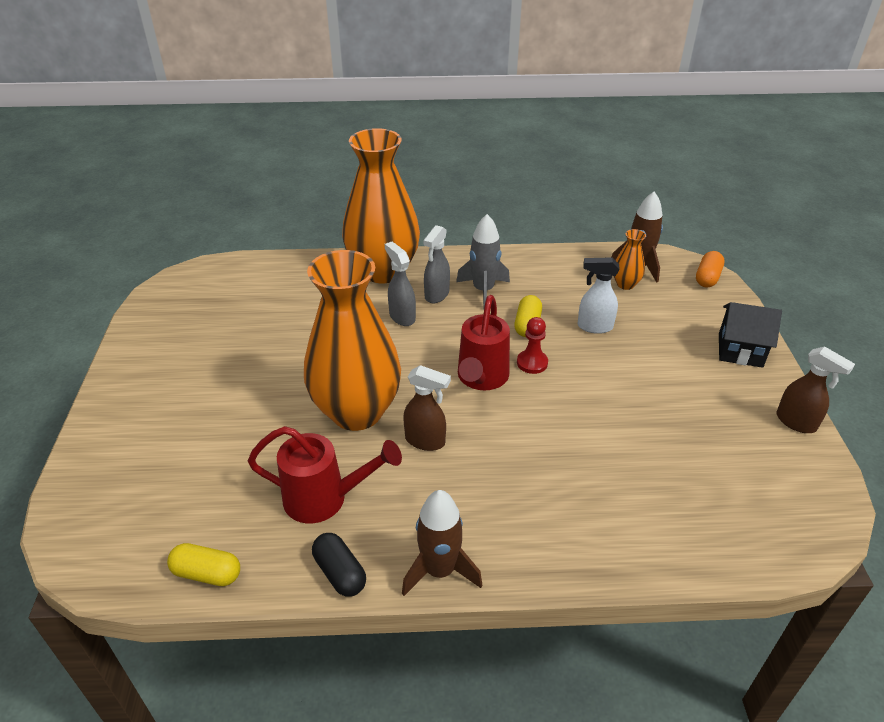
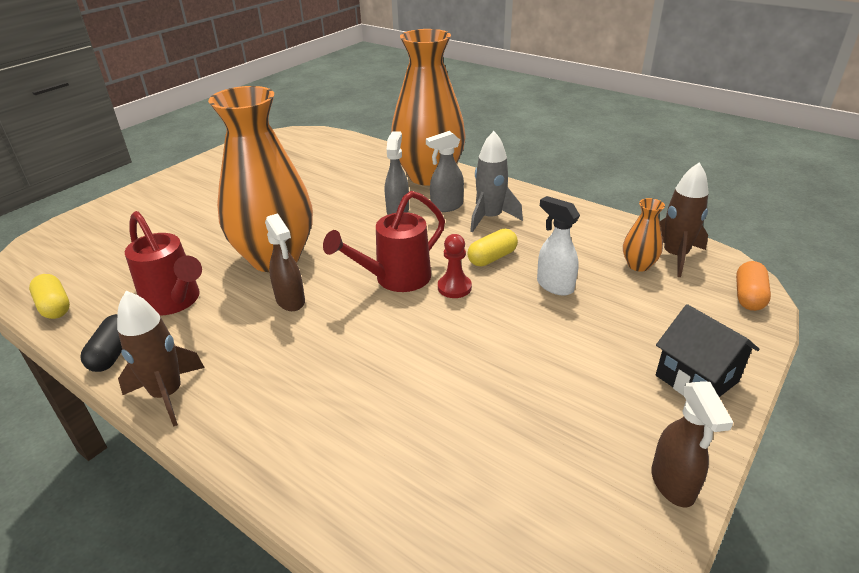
camera: 40 degrees right, 5 degrees down
orange capsule [696,251,725,287] -> orange capsule turned 45 degrees counterclockwise [736,261,771,311]

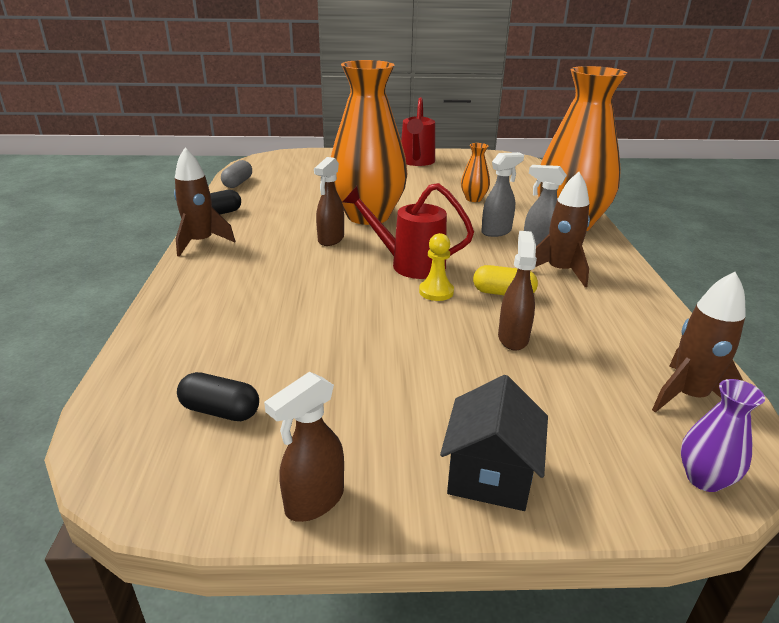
camera: 50 degrees right, 5 degrees down
yellow capsule [29,274,70,319] -> grey capsule [221,160,252,188]
red watering can [125,211,202,315] -> red watering can moved to [401,97,435,166]
red pawn [438,234,472,298] -> yellow pawn [419,233,454,301]
grey rocket [470,131,523,232] -> brown rocket [535,172,590,287]
white spray bottle [537,196,580,296] -> brown spray bottle [498,231,537,350]
orange vase [623,198,665,272] -> orange vase moved to [461,143,490,202]
orange capsule [736,261,771,311] -> purple vase [681,379,765,492]
none -> black capsule [177,372,259,421]

